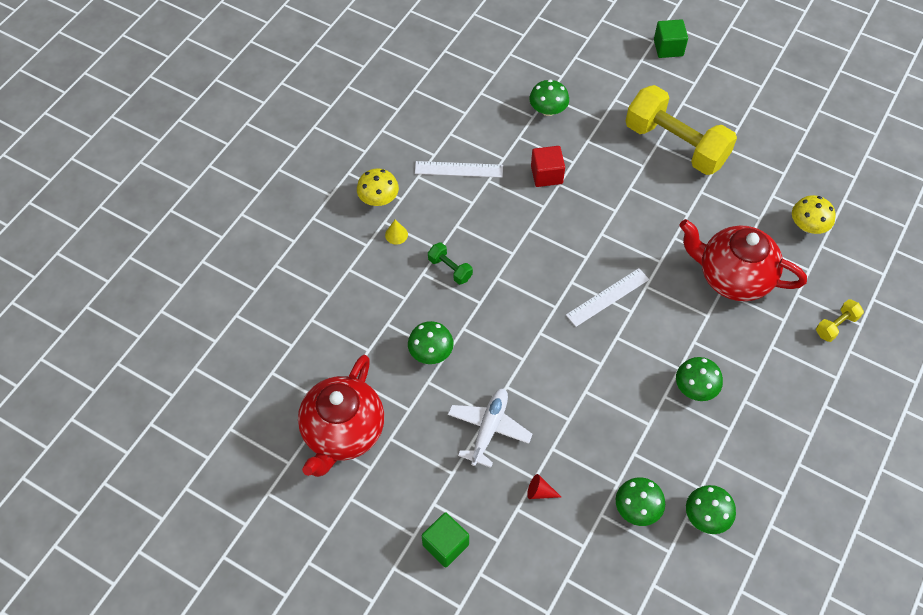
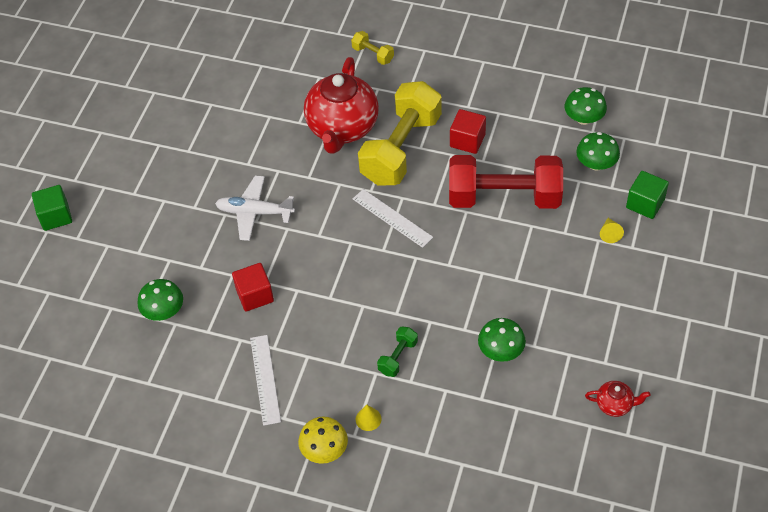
camera: 100 degrees left, 5 degrees down
red teapot [298,355,384,477] -> red teapot [585,381,650,417], size x0.43
green cube [422,512,469,567] -> green cube moved to [626,171,669,219]
white plane [448,389,533,468] -> white plane moved to [215,176,295,241]
red cone [527,474,561,499] -> yellow cone [600,218,624,243]
yellow dumbbell [626,85,737,175] -> yellow dumbbell moved to [358,81,442,186]
green mushroom [676,357,723,401] -> red cube [450,109,486,154]
yellow mushroom [792,195,835,234] -> none
none -> red dumbbell [449,155,563,209]

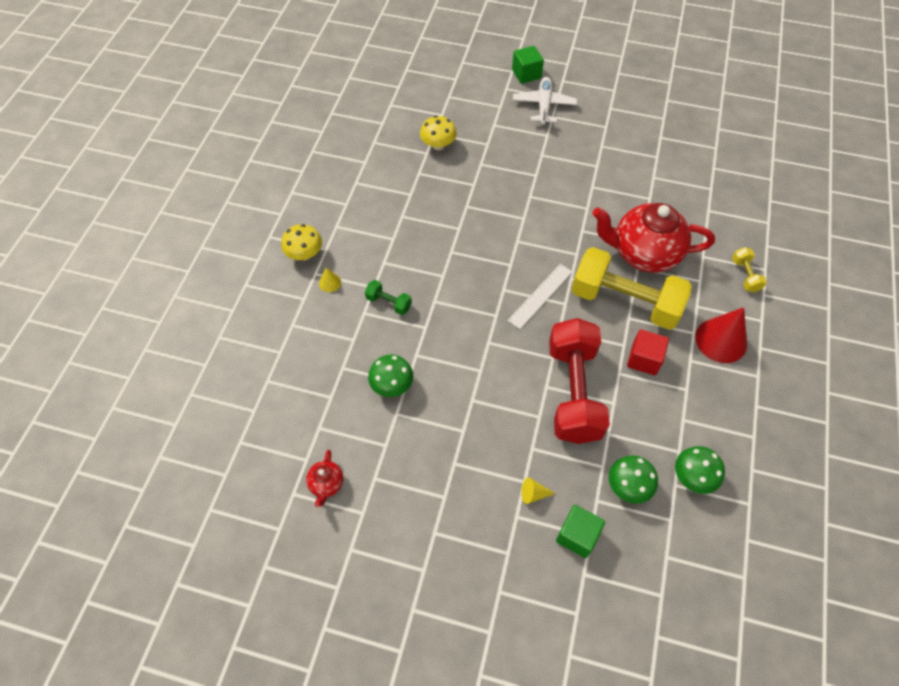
camera: 85 degrees right, 5 degrees up
green mushroom [138,279,183,321] -> yellow mushroom [420,116,457,150]
white plane [215,176,295,241] -> white plane moved to [513,77,577,125]
red cube [232,263,274,311] -> none
white ruler [250,335,281,426] -> none
yellow dumbbell [351,31,394,65] -> yellow dumbbell turned 45 degrees counterclockwise [732,247,767,293]
none -> red cone [695,307,747,363]

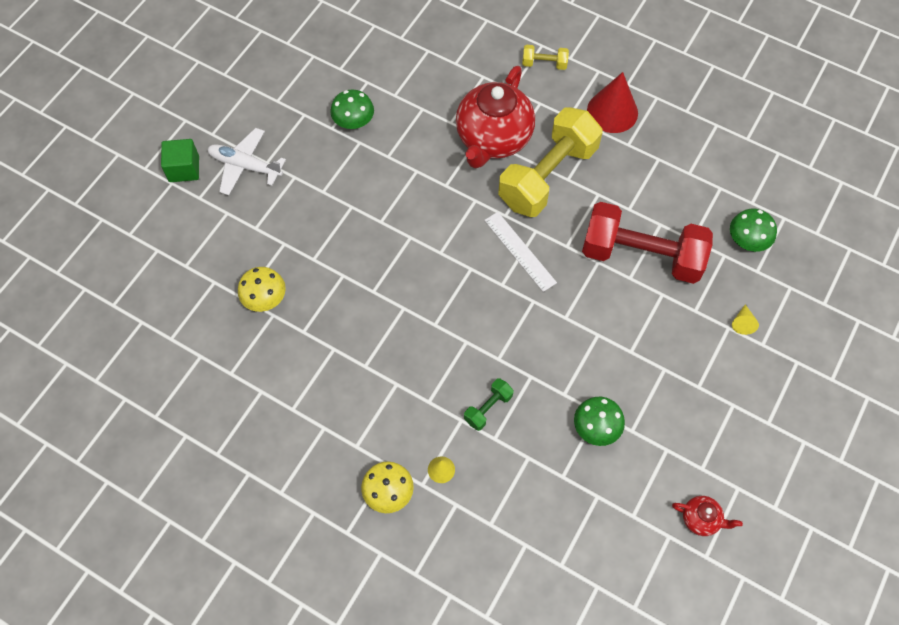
camera: 75 degrees left, 5 degrees up
green cube [556,505,605,558] -> none
red cube [627,329,669,375] -> none
green mushroom [675,446,725,494] -> green mushroom moved to [330,90,374,129]

